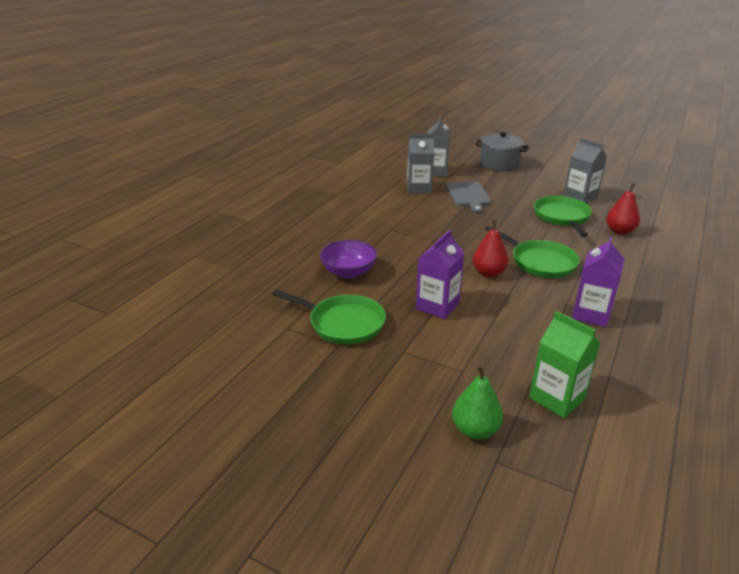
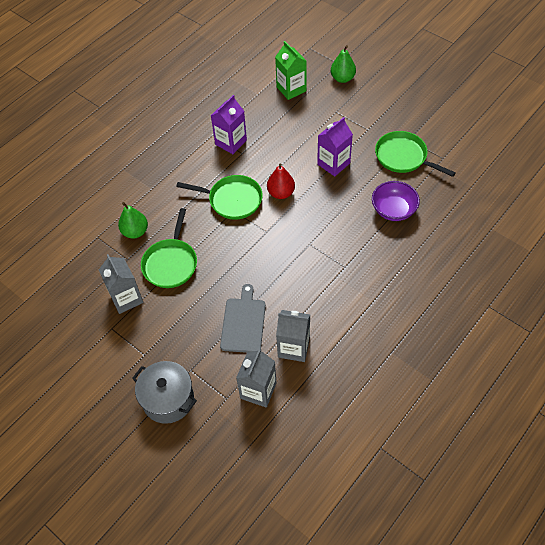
camera: 165 degrees left, 25 degrees up
green pan [485,226,580,278] -> green pan turned 135 degrees clockwise [176,175,263,220]
red pear [606,183,640,235] -> green pear [118,202,148,239]

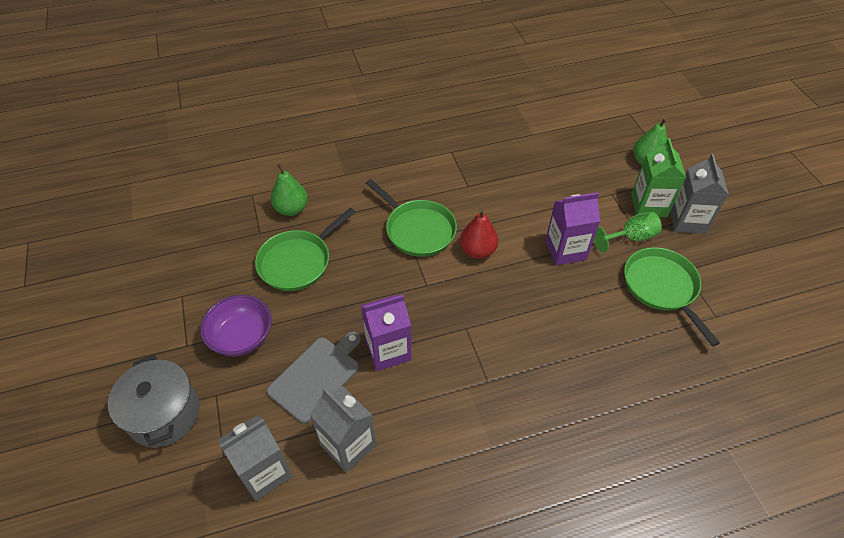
camera: 30 degrees right, 5 degrees down
grey carton [99,254,143,314] -> grey carton moved to [670,154,729,234]
purple carton [211,95,247,154] -> purple carton moved to [361,294,412,371]
green carton [275,41,307,100] -> green carton moved to [631,138,686,217]
purple bowl [372,181,420,221] -> purple bowl moved to [200,295,272,356]
none -> green goblet [594,212,662,253]

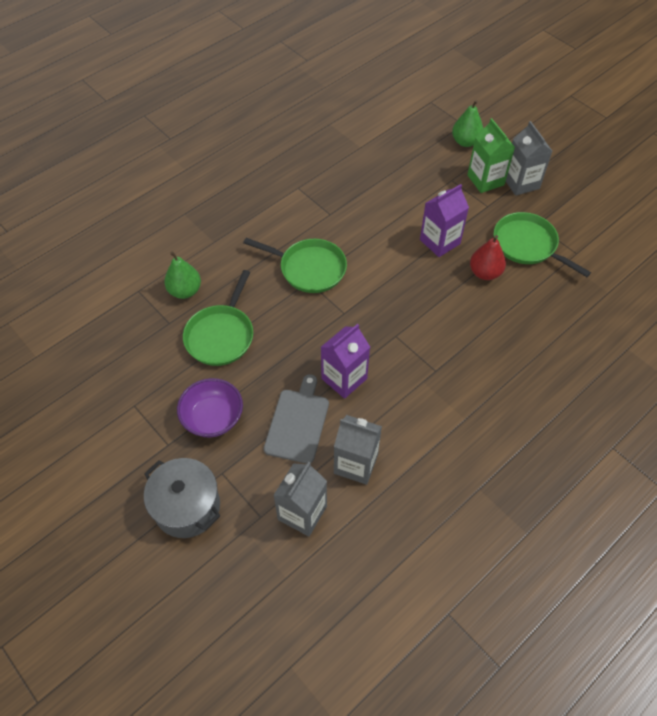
camera: 25 degrees left, 5 degrees up
red pear [460,209,498,259] -> red pear moved to [470,235,506,280]
green goblet [594,212,662,253] -> none

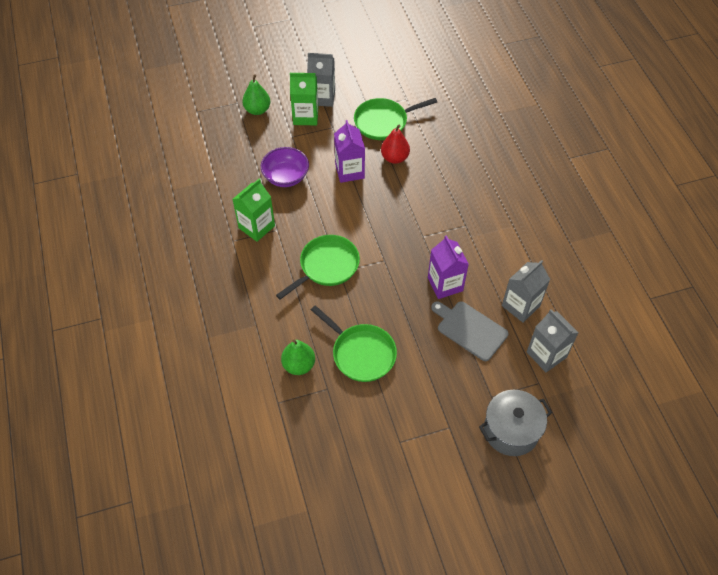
camera: 65 degrees left, 0 degrees up
purple bowl [177,378,243,437] -> purple bowl moved to [261,147,309,187]
none -> green carton [233,179,275,242]

